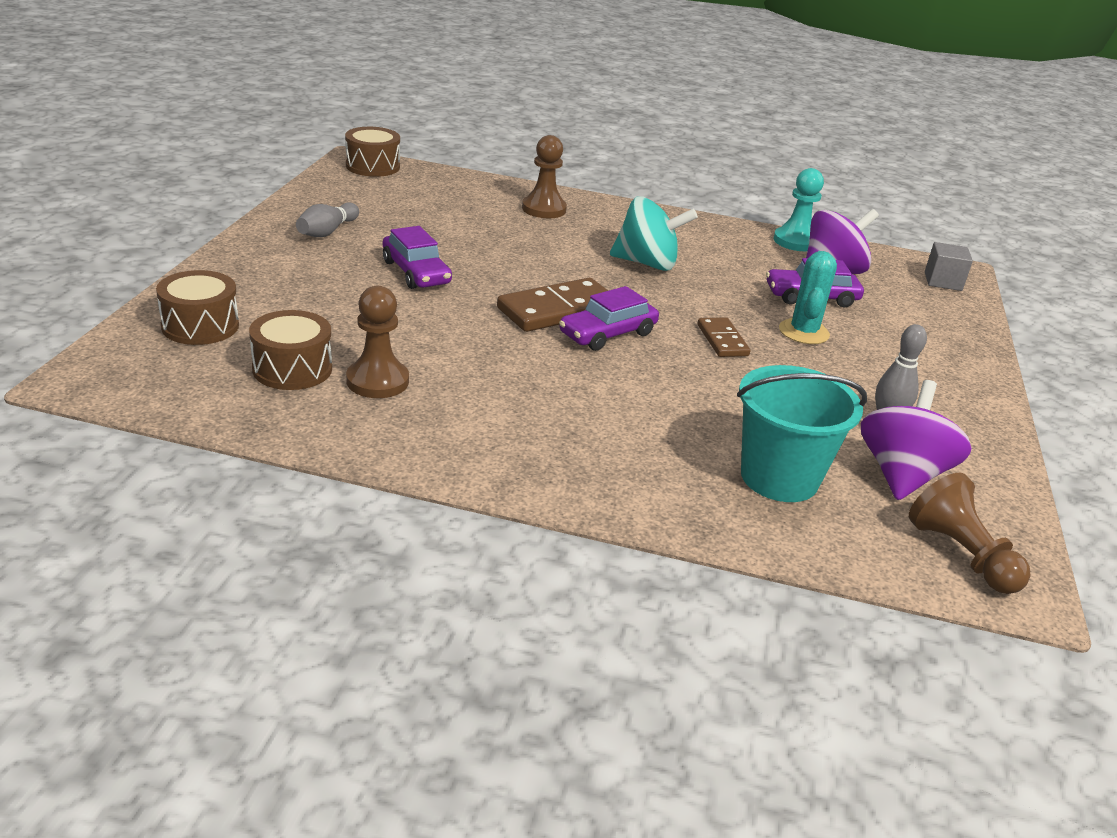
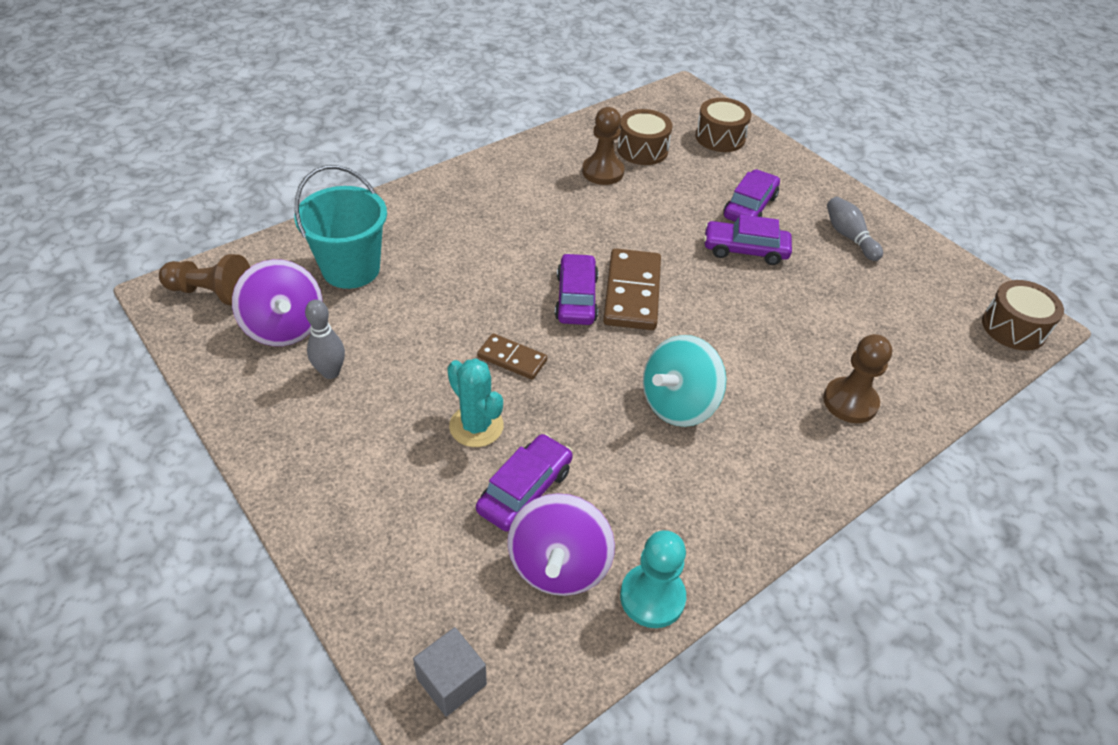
camera: 130 degrees right, 15 degrees up
none -> purple car [723,169,780,222]

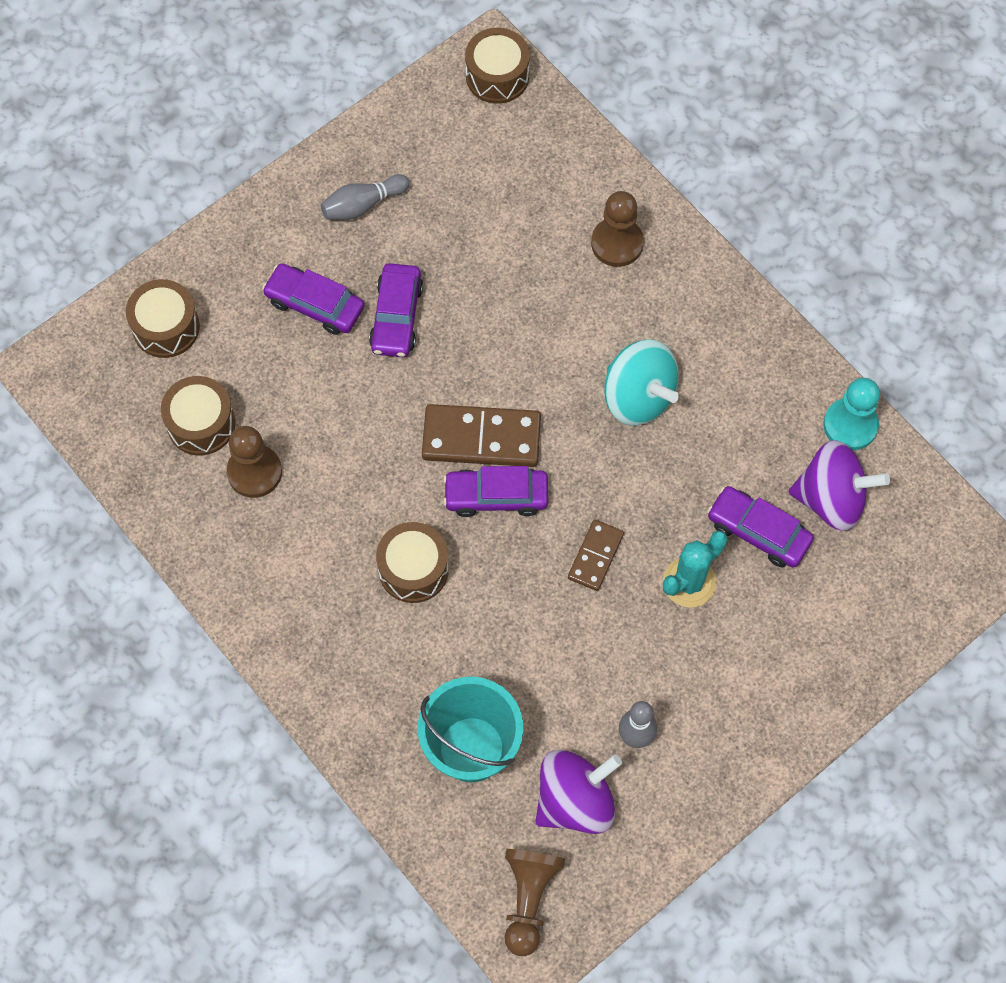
camera: 90 degrees left, 20 degrees up
grey cube [413,627,487,717] -> none
none -> brown drum [376,522,449,603]

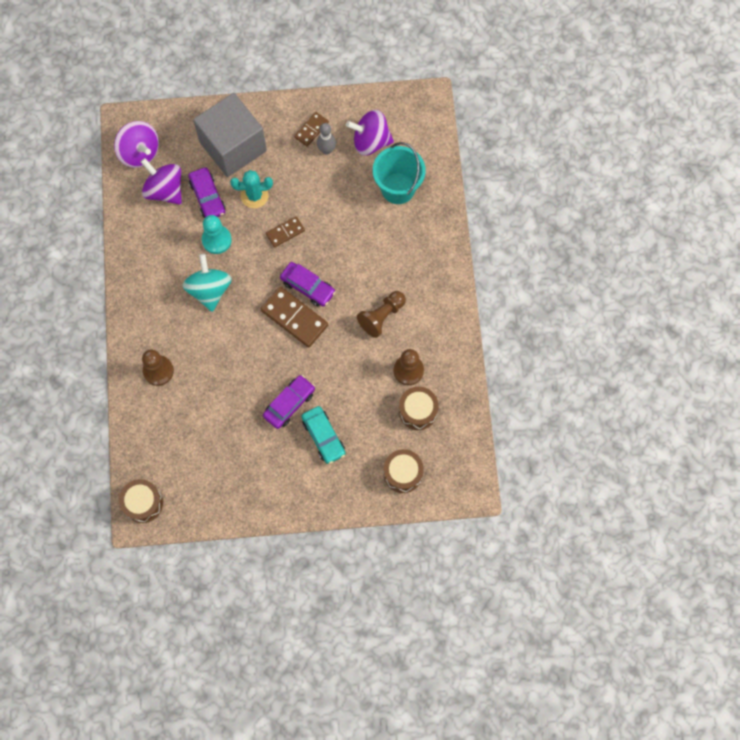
camera: 145 degrees left, 5 degrees up
purple car [262,263,364,335] -> turquoise car [301,406,346,464]
grey bowling pin [320,174,410,220] -> none
brown drum [376,522,449,603] -> none
brown pawn [504,849,565,956] -> brown pawn moved to [357,291,406,338]
turquoise pawn [823,378,880,450] -> turquoise pawn moved to [202,215,232,254]
none -> purple spinning top [114,121,159,168]
none -> grey cube [193,93,267,177]
none -> brown domino [294,112,329,147]

